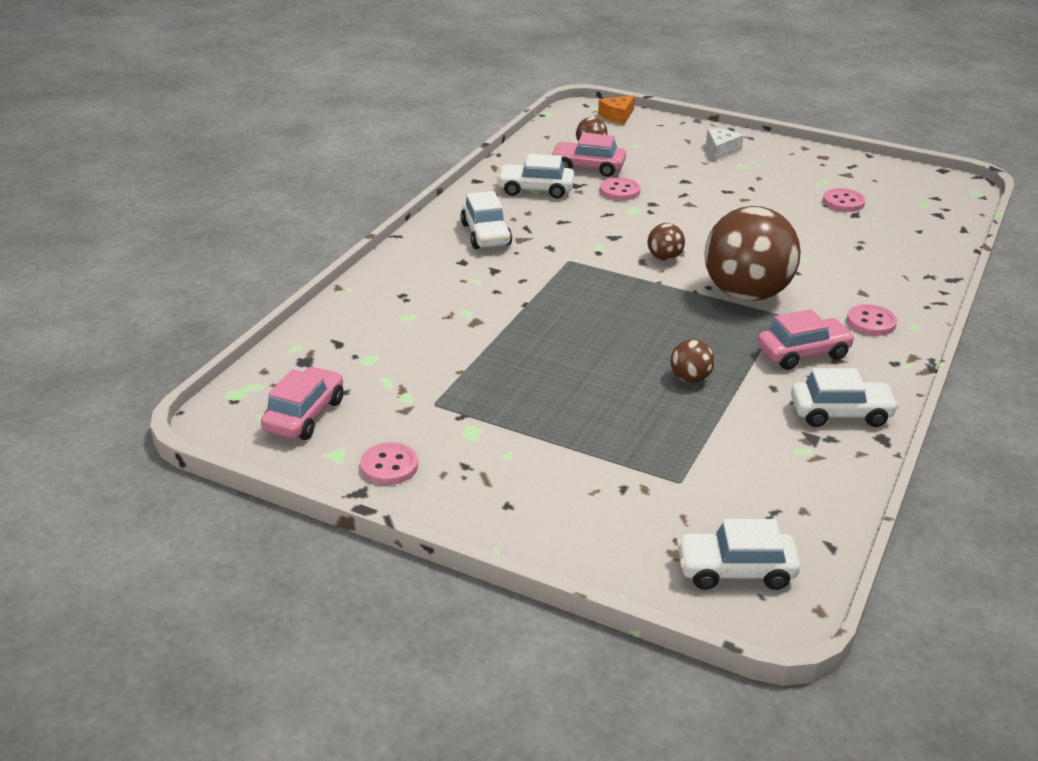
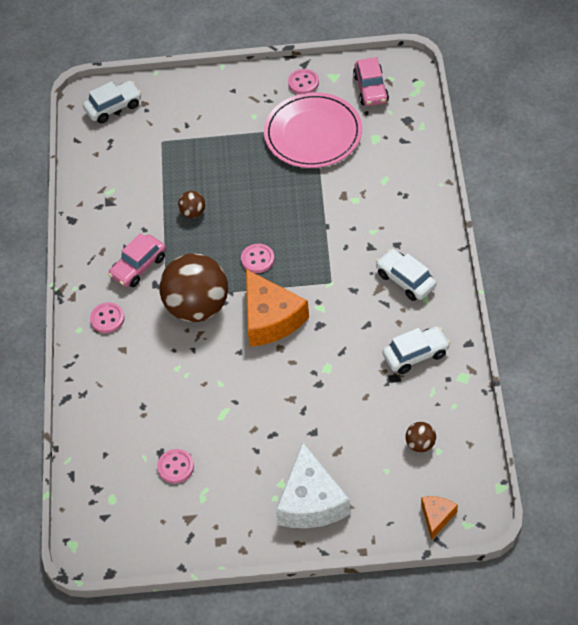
camera: 155 degrees right, 20 degrees up
pink car [550,132,626,177] -> none
pink button [600,177,641,201] -> pink button moved to [241,244,274,273]
brown ball [648,223,685,261] -> orange cheese [246,269,309,347]
white cheese [706,128,744,161] -> white cheese [276,442,351,528], size x2.00
white car [791,368,899,427] -> none
none -> pink plate [264,92,362,168]

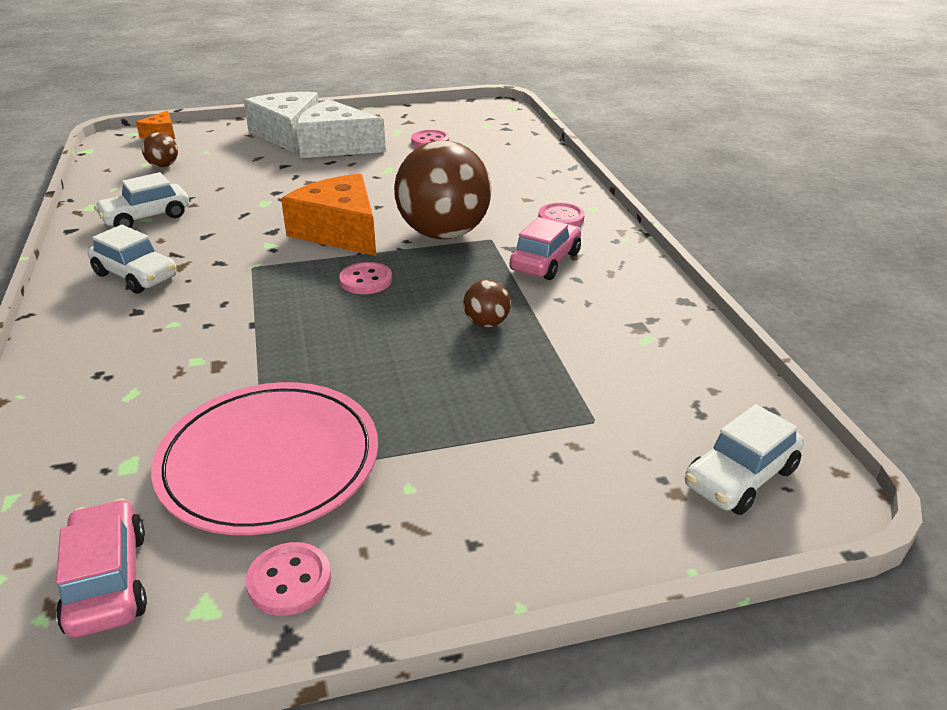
camera: 165 degrees right, 20 degrees down
none -> white cheese [296,99,386,158]

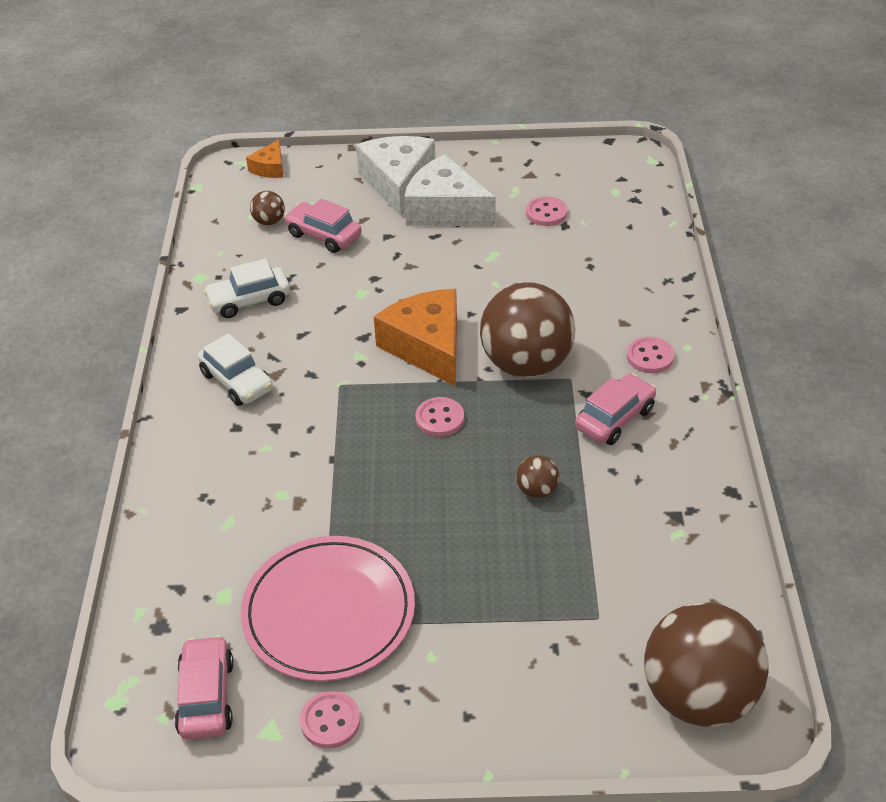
camera: 15 degrees right, 10 degrees up
white car [685,404,804,515] -> brown ball [644,602,769,727]
none -> pink car [284,199,362,253]

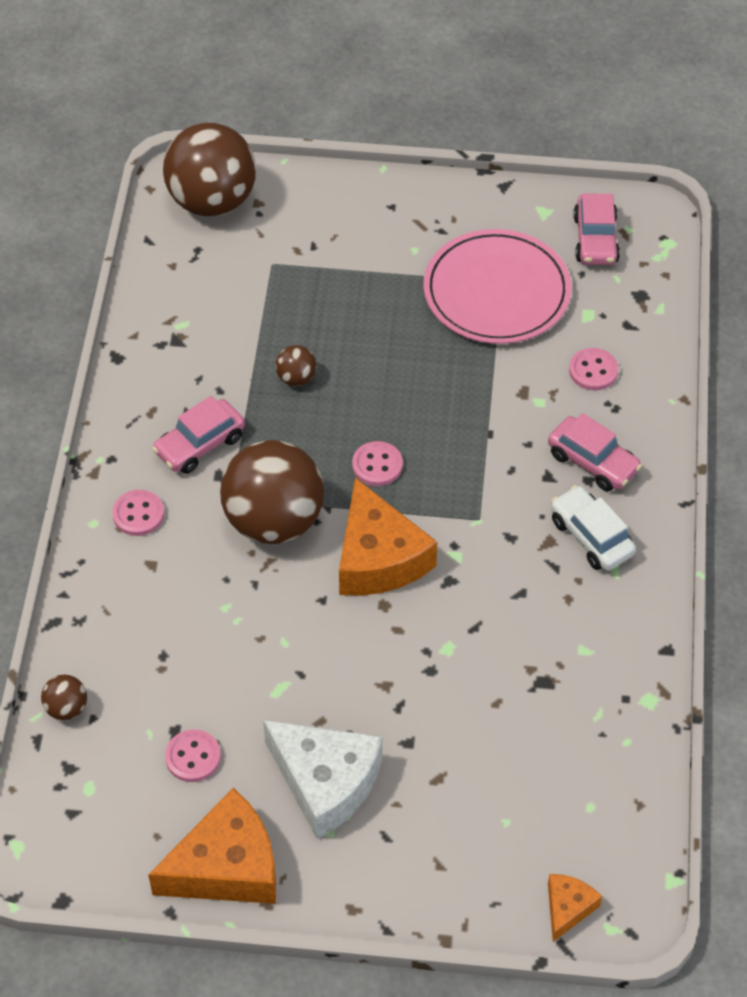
camera: 175 degrees left, 10 degrees up
white car [203,259,290,318] -> none
brown ball [250,191,285,225] -> brown ball moved to [41,675,87,720]
pink car [284,199,362,253] -> pink car moved to [548,413,642,492]
pink button [300,691,360,748] -> pink button moved to [569,348,618,390]
white cheese [356,136,435,216] -> none
none -> orange cheese [148,788,276,904]

